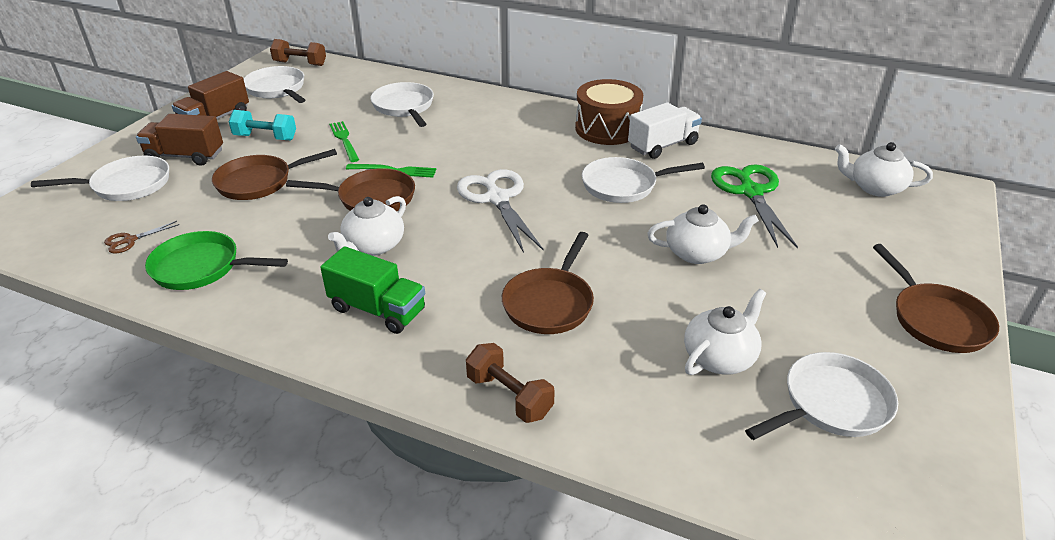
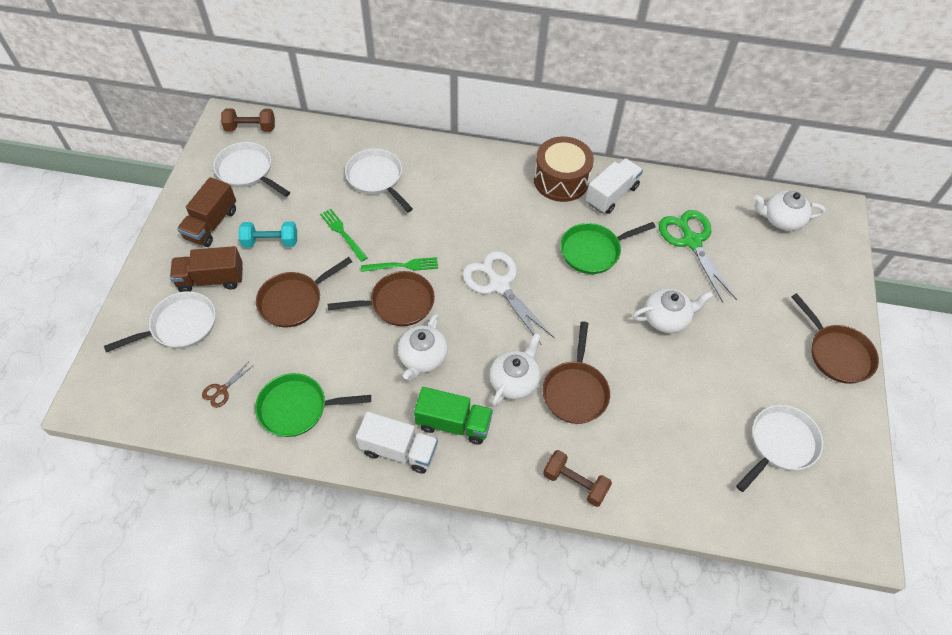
camera: 15 degrees left, 20 degrees up
white pan [582,157,705,203] -> green pan [561,222,656,274]
white teapot [684,289,767,375] -> white teapot moved to [490,333,541,406]
none -> white truck [356,412,438,474]

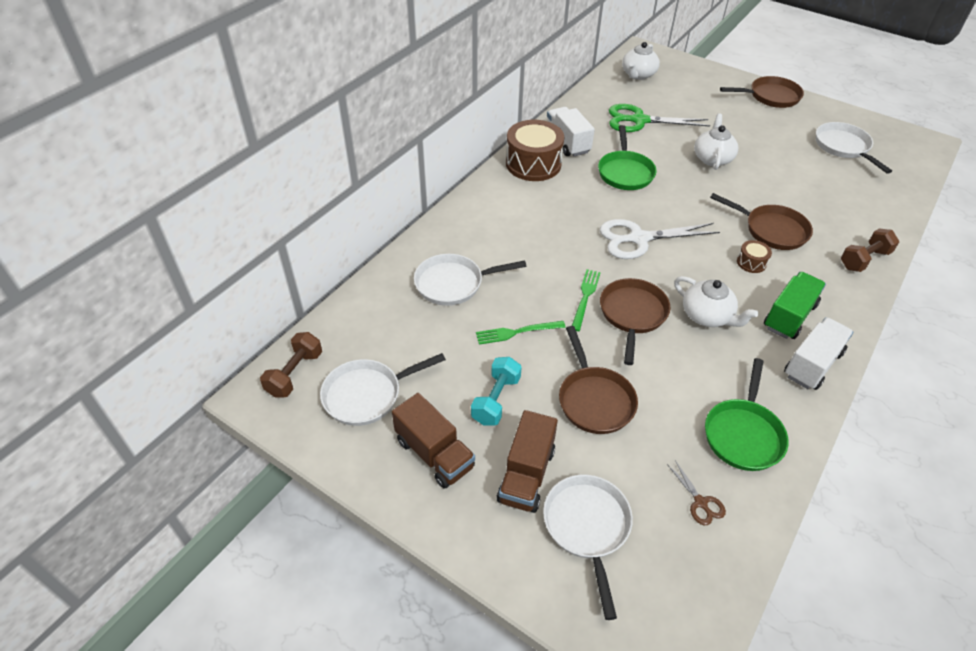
camera: 65 degrees left, 10 degrees down
white teapot [490,333,541,406] -> brown drum [737,240,772,273]

